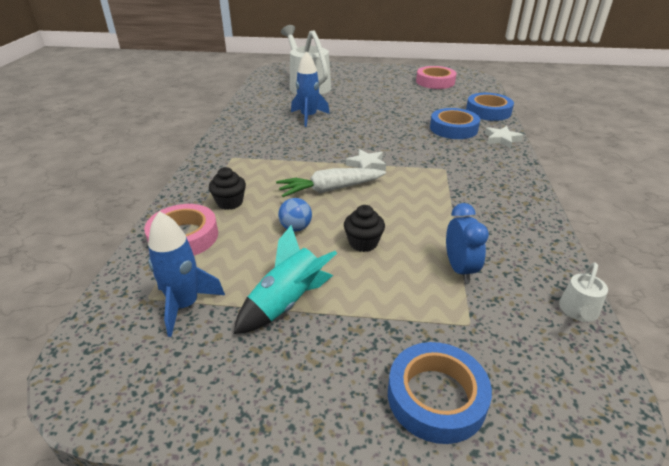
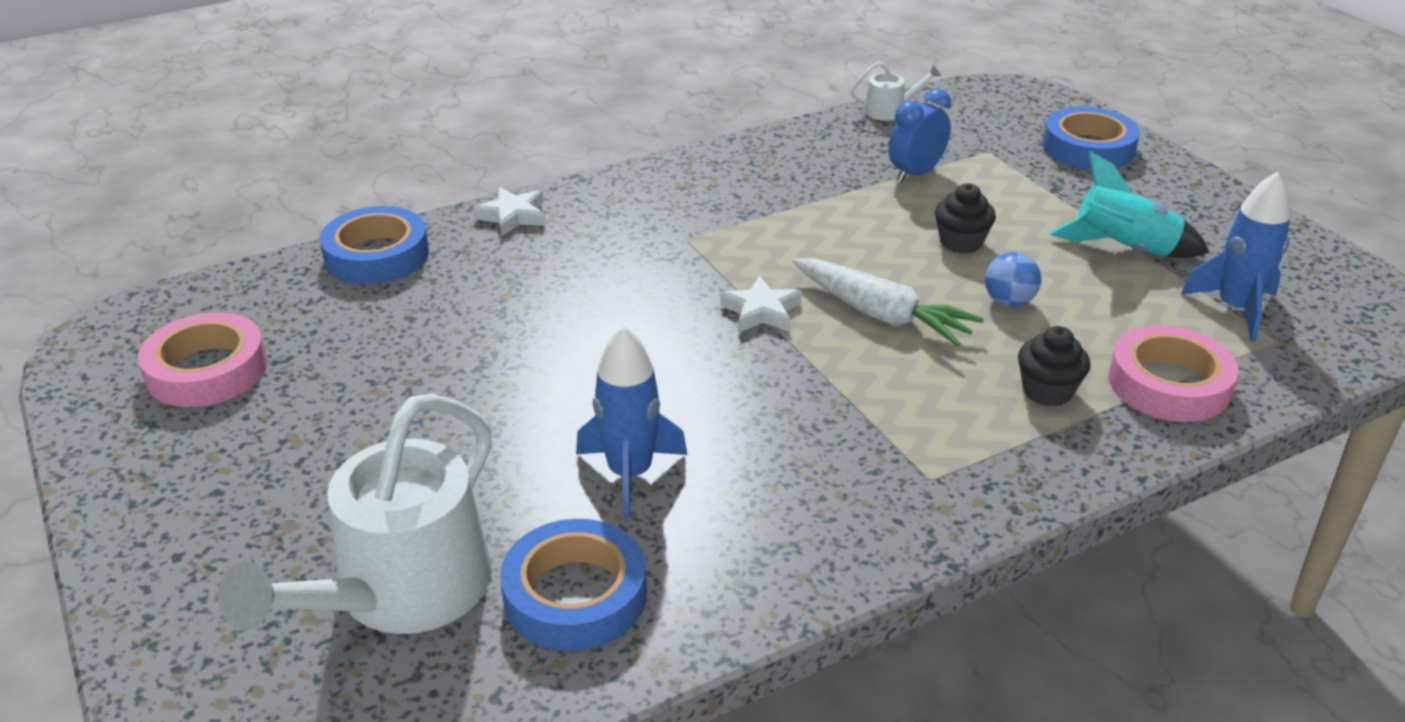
camera: 125 degrees left, 0 degrees up
blue tape [430,108,480,139] -> blue tape moved to [500,519,647,651]

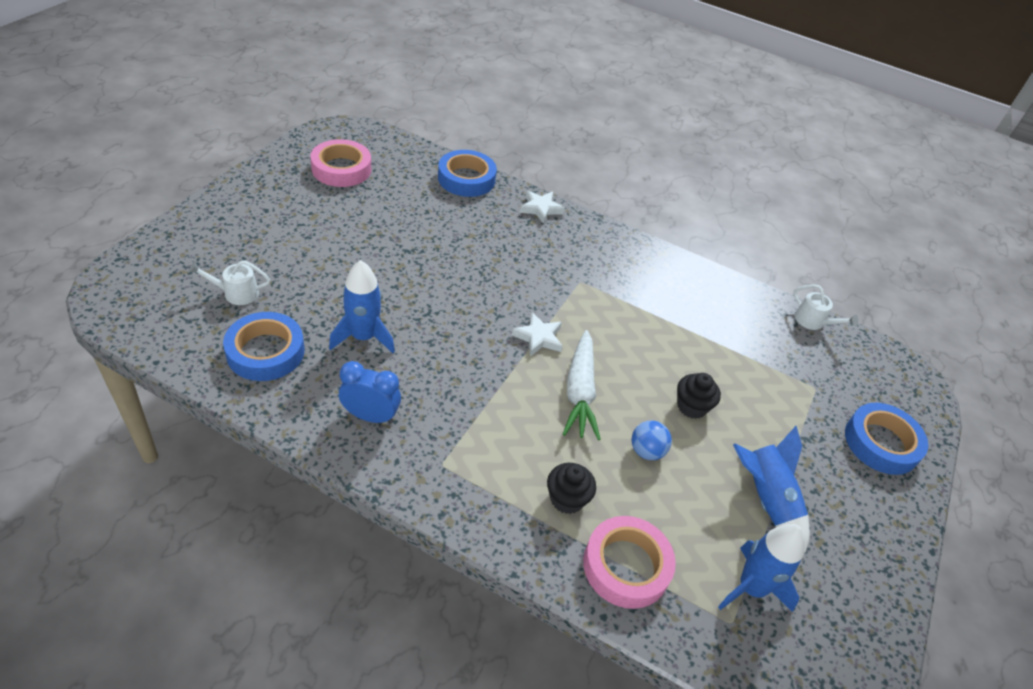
camera: 50 degrees right, 10 degrees up
white watering can [218,394,492,634] -> white watering can [188,260,270,305], size x0.44
blue clock [889,88,951,183] -> blue clock moved to [339,361,401,424]
turquoise rocket [1050,151,1210,258] -> blue rocket [733,426,810,553]

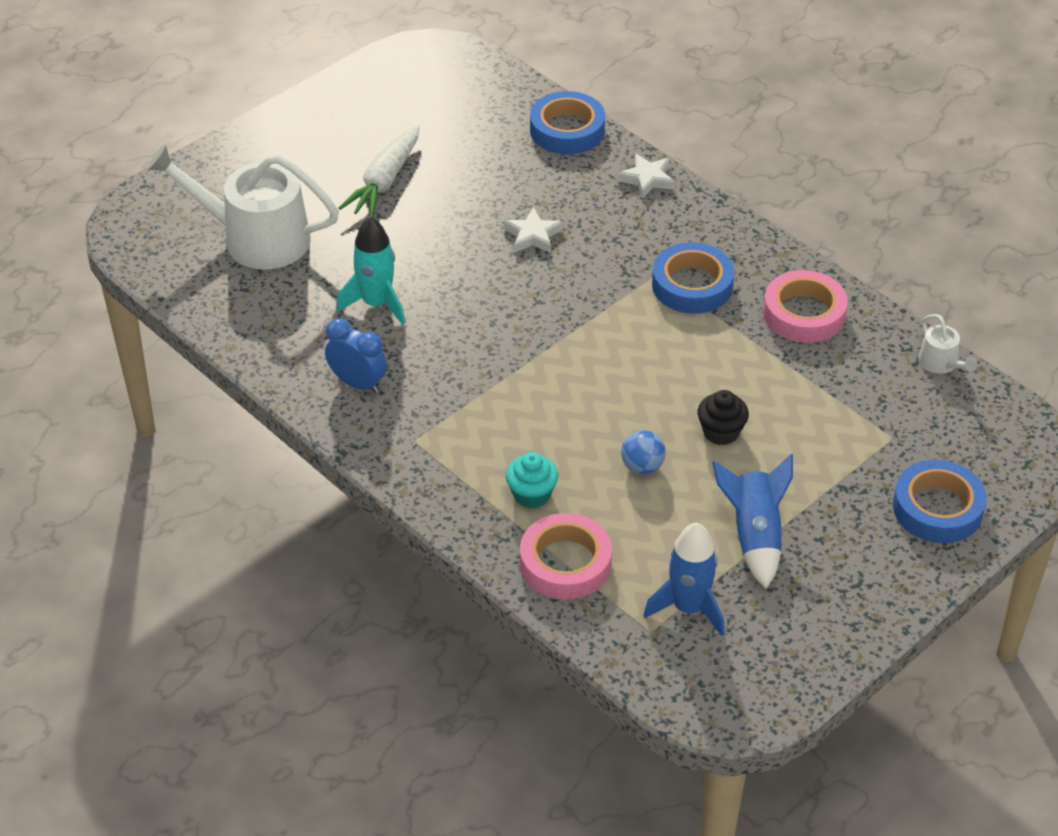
camera: 25 degrees right, 0 degrees up
white watering can [188,260,270,305] -> white watering can [146,145,339,270], size x2.30
blue tape [223,312,305,381] -> blue tape moved to [652,243,734,314]
pink tape [310,139,371,187] -> pink tape moved to [763,270,848,343]
blue rocket [329,260,395,353] -> turquoise rocket [336,216,405,325]
white star [512,312,563,356] -> white star moved to [504,207,563,253]
black cupcake [547,463,596,514] -> turquoise cupcake [506,452,558,508]
white carrot [563,330,601,440] -> white carrot moved to [338,125,420,218]

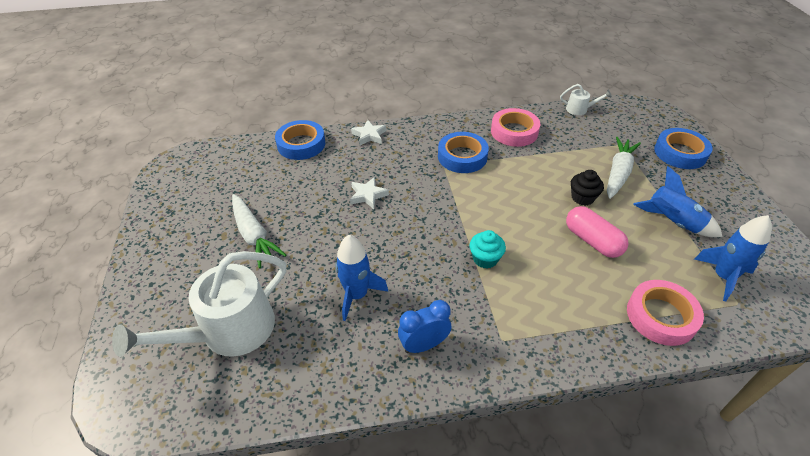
camera: 55 degrees left, 0 degrees up
turquoise rocket [336,216,405,325] -> blue rocket [335,235,389,321]
turquoise cupcake [506,452,558,508] -> turquoise cupcake moved to [469,230,506,269]
blue ball [621,430,666,475] -> pink capsule [566,206,629,258]
none -> white carrot [607,137,641,199]

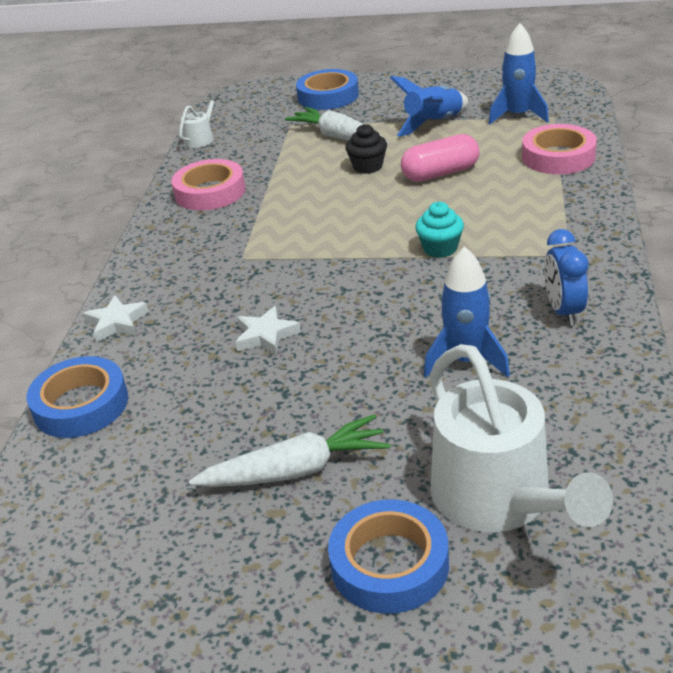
camera: 70 degrees left, 10 degrees down
blue tape [438,132,489,173] -> blue tape moved to [328,499,449,614]

